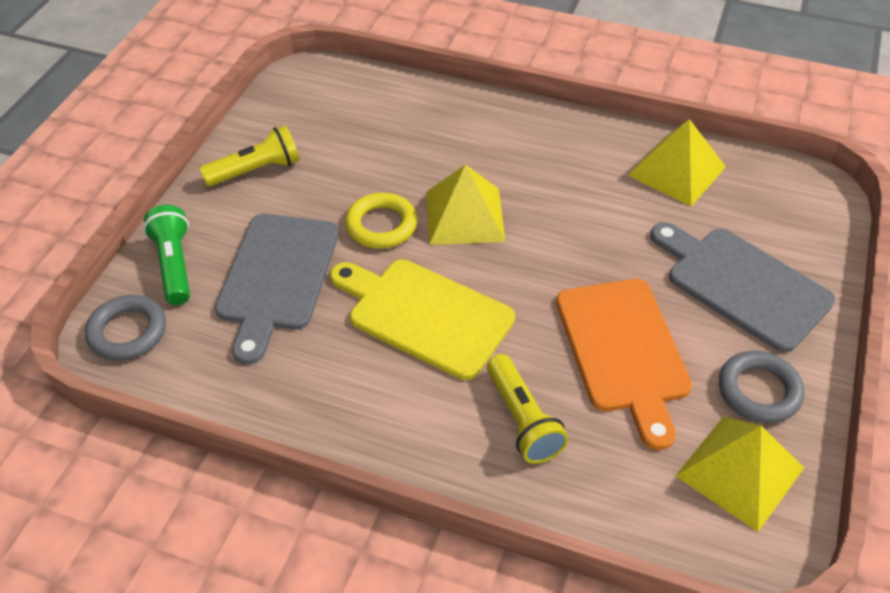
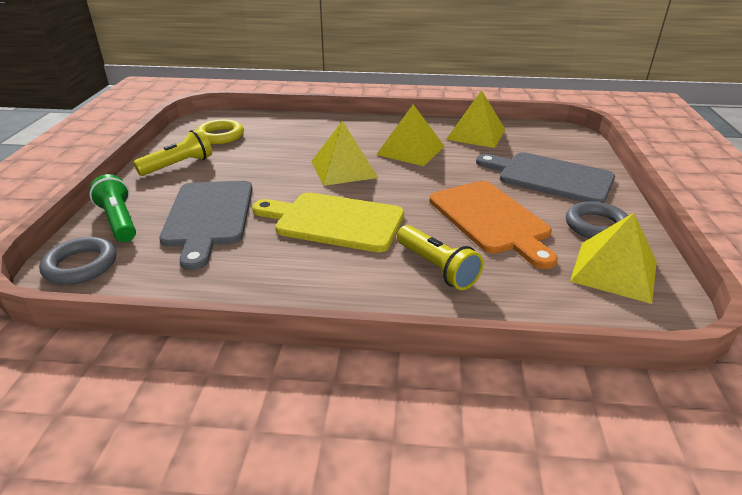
camera: 15 degrees left, 15 degrees down
yellow ring [345,193,417,248] -> yellow ring moved to [197,119,244,144]
none -> yellow pyramid [376,104,445,166]

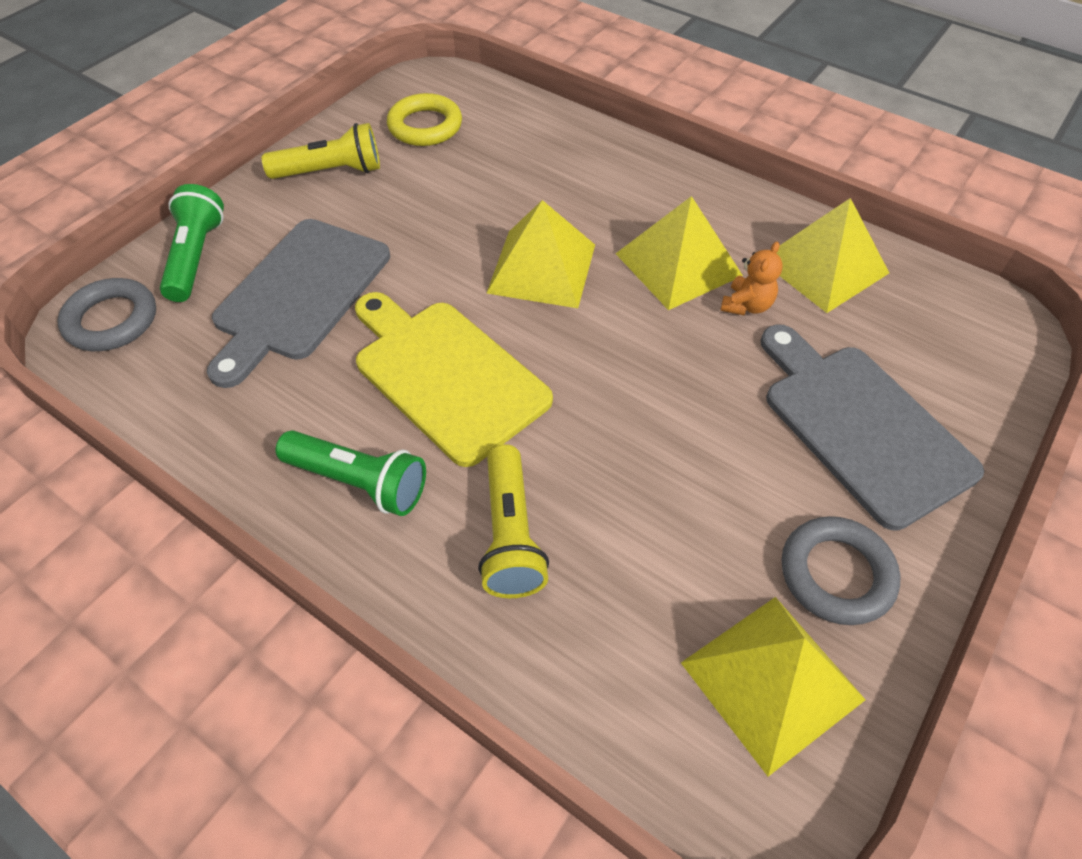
camera: 30 degrees right, 20 degrees up
orange cutting board [429,181,558,269] -> none
none -> green flashlight [276,430,426,516]
none -> orange teddy bear [721,242,783,315]

